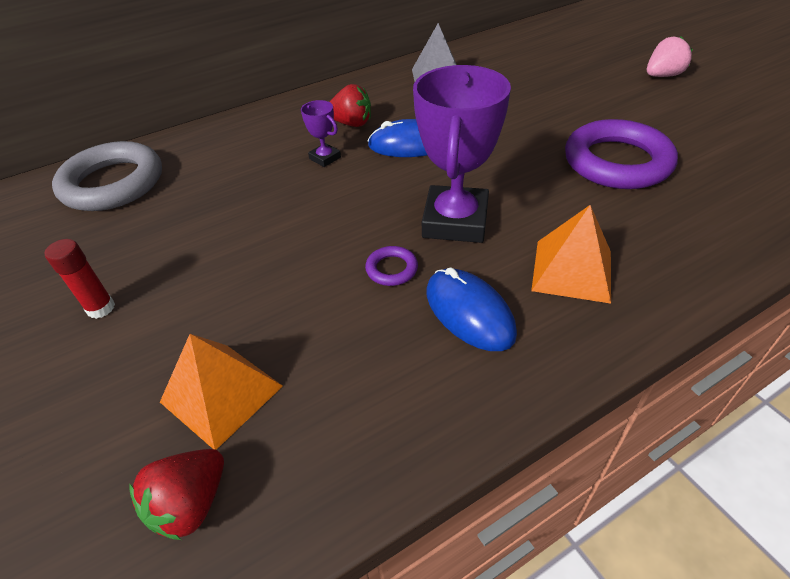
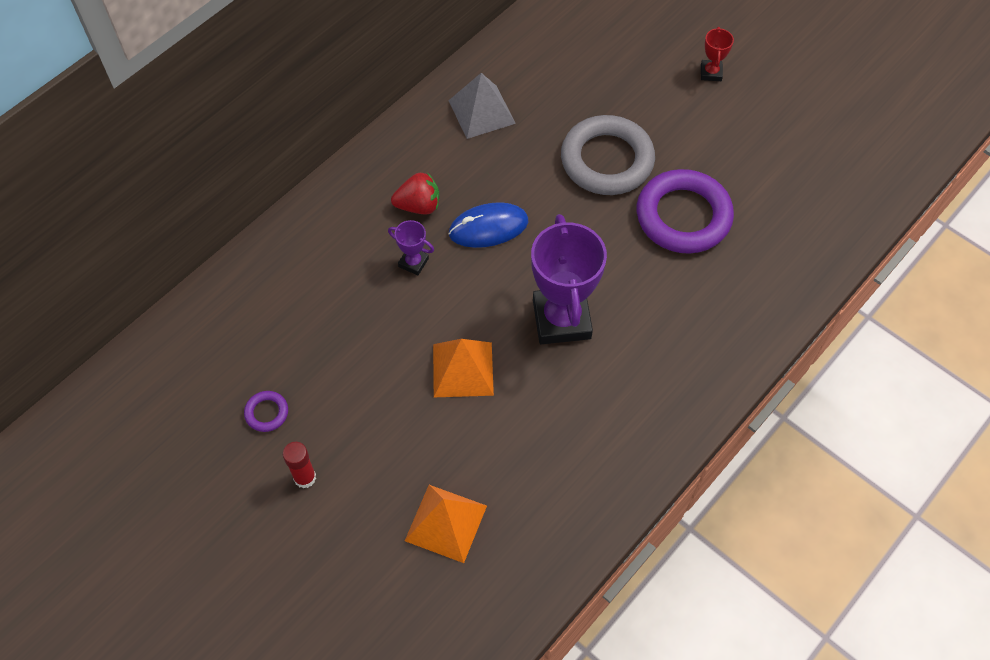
camera: 20 degrees left, 15 degrees up
grey ring [52,141,162,211] -> grey ring moved to [561,115,655,195]
red strawberry [129,449,224,540] -> none
purple ring [365,246,418,286] -> purple ring moved to [244,391,288,432]
blue mouse [427,268,517,351] -> none
orange pyramid [531,205,611,304] -> orange pyramid moved to [433,339,494,397]
pink strawberry [647,36,693,77] -> red trophy [701,27,734,81]

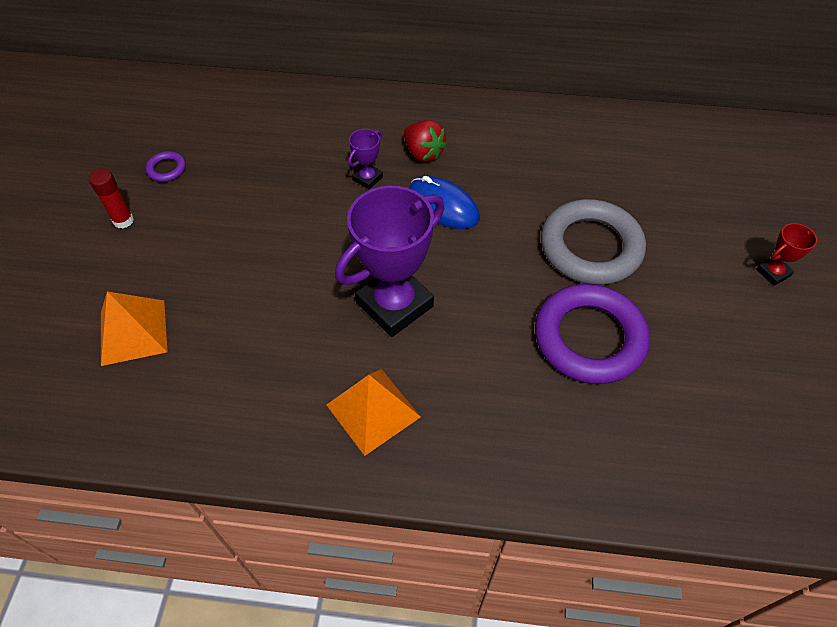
camera: 55 degrees right, 5 degrees down
purple trophy [388,220,434,275] -> purple trophy turned 45 degrees clockwise [348,129,383,190]
orange pyramid [433,339,494,397] -> orange pyramid moved to [327,369,421,456]
grey pyramid [448,73,516,139] -> none

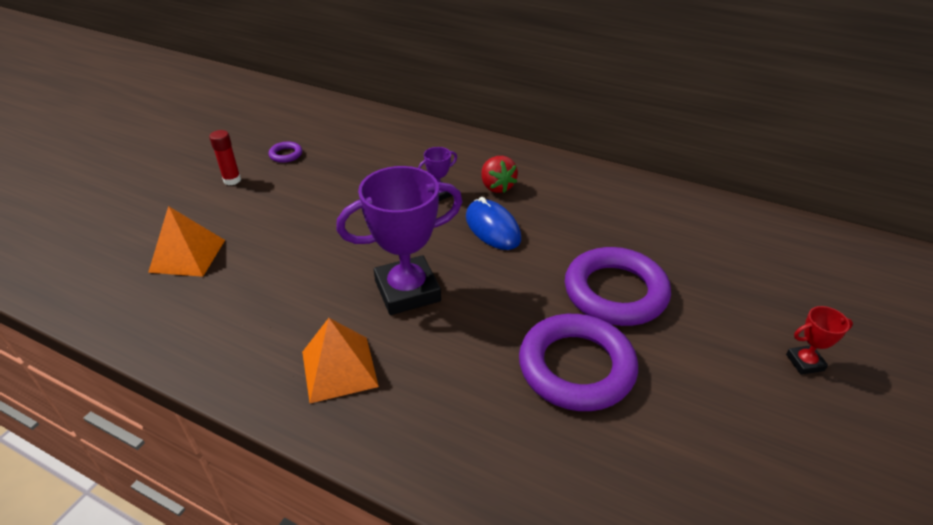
camera: 20 degrees right, 15 degrees down
grey ring [541,199,646,285] -> purple ring [565,247,671,326]

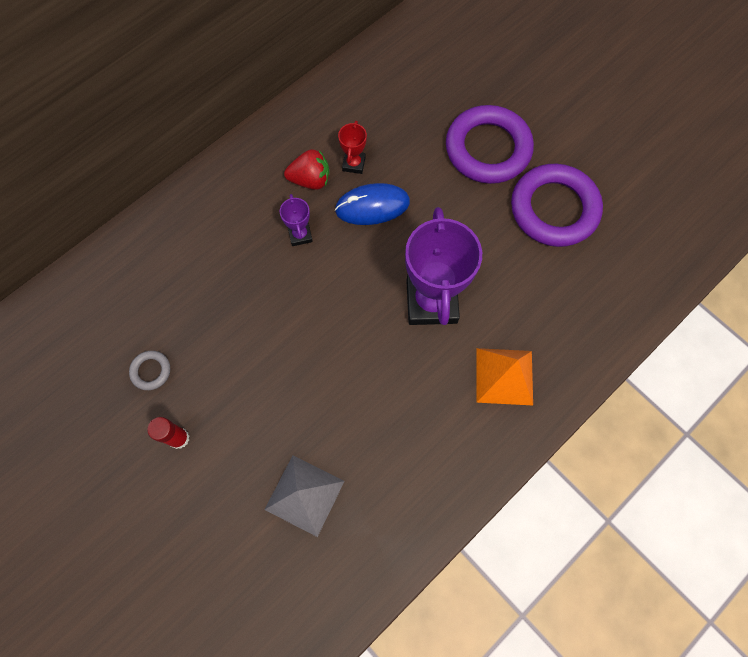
camera: 70 degrees left, 30 degrees up
orange pyramid [148,206,225,277] -> grey pyramid [264,455,345,537]
purple ring [268,142,302,163] -> grey ring [129,351,170,390]
red trophy [786,306,853,375] -> red trophy moved to [338,121,367,174]

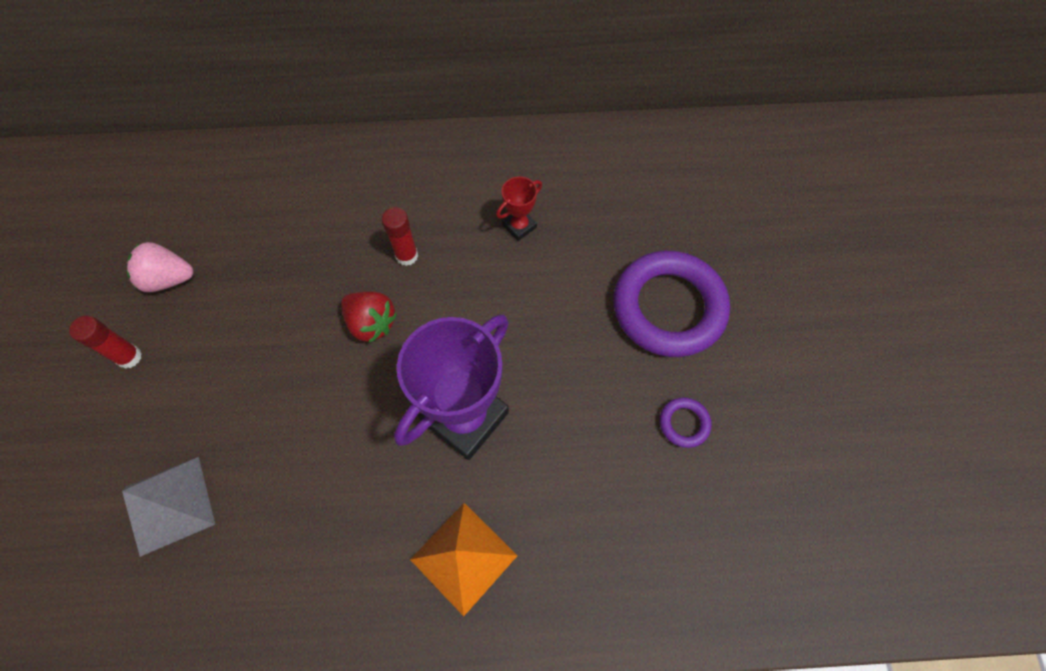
camera: 40 degrees right, 5 degrees down
grey ring [129,351,170,390] -> pink strawberry [127,242,194,292]
purple trophy [280,194,313,246] -> red glue stick [382,207,418,266]
red strawberry [284,149,329,190] -> red strawberry moved to [341,291,397,343]
blue mouse [335,183,410,225] -> none
purple ring [511,164,603,247] -> purple ring [660,397,711,448], size x0.42

